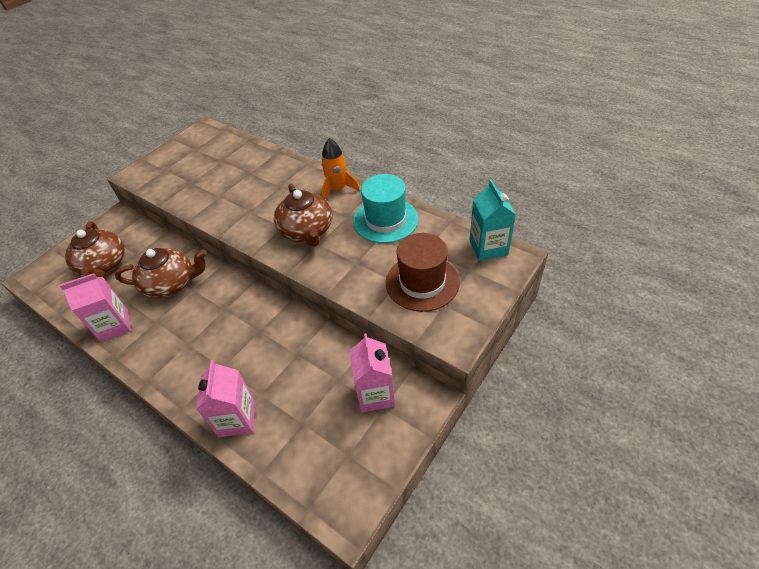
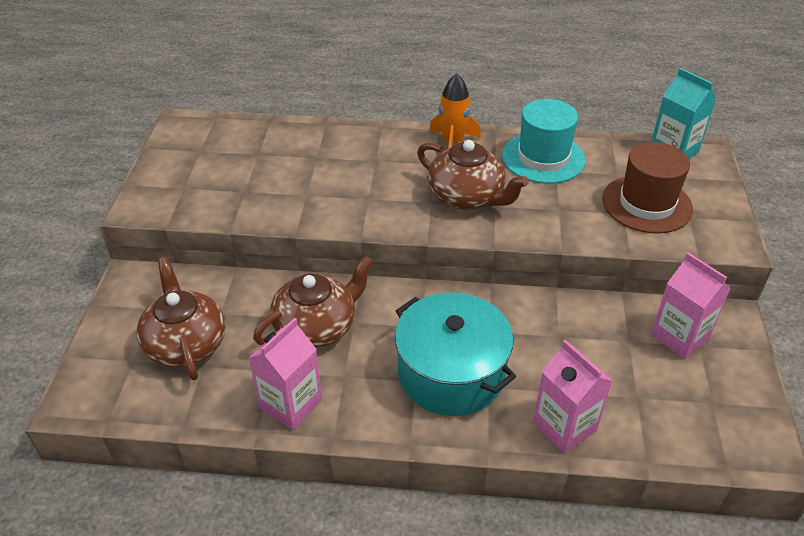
camera: 35 degrees left, 5 degrees down
brown teapot [65,221,125,278] -> brown teapot turned 150 degrees counterclockwise [137,257,226,380]
none -> turquoise pot [395,292,516,416]

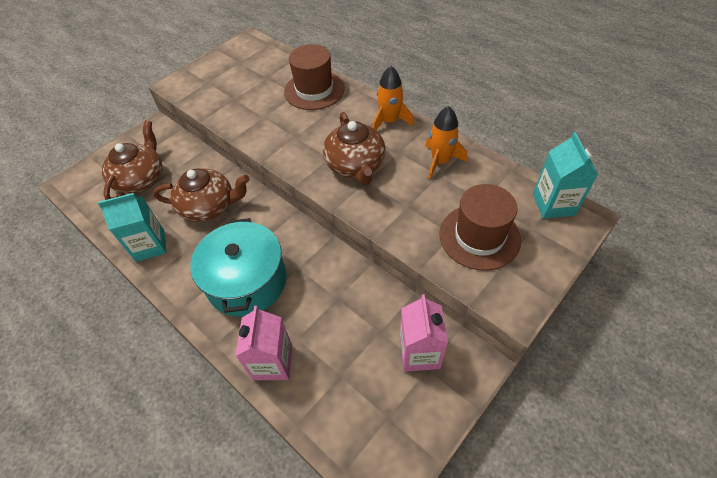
camera: 40 degrees right, 10 degrees up
pink carton [249,318,322,430] -> turquoise carton [98,193,166,262]
turquoise hat [502,99,585,184] -> orange rocket [425,106,467,179]
none -> brown hat [284,44,345,110]

